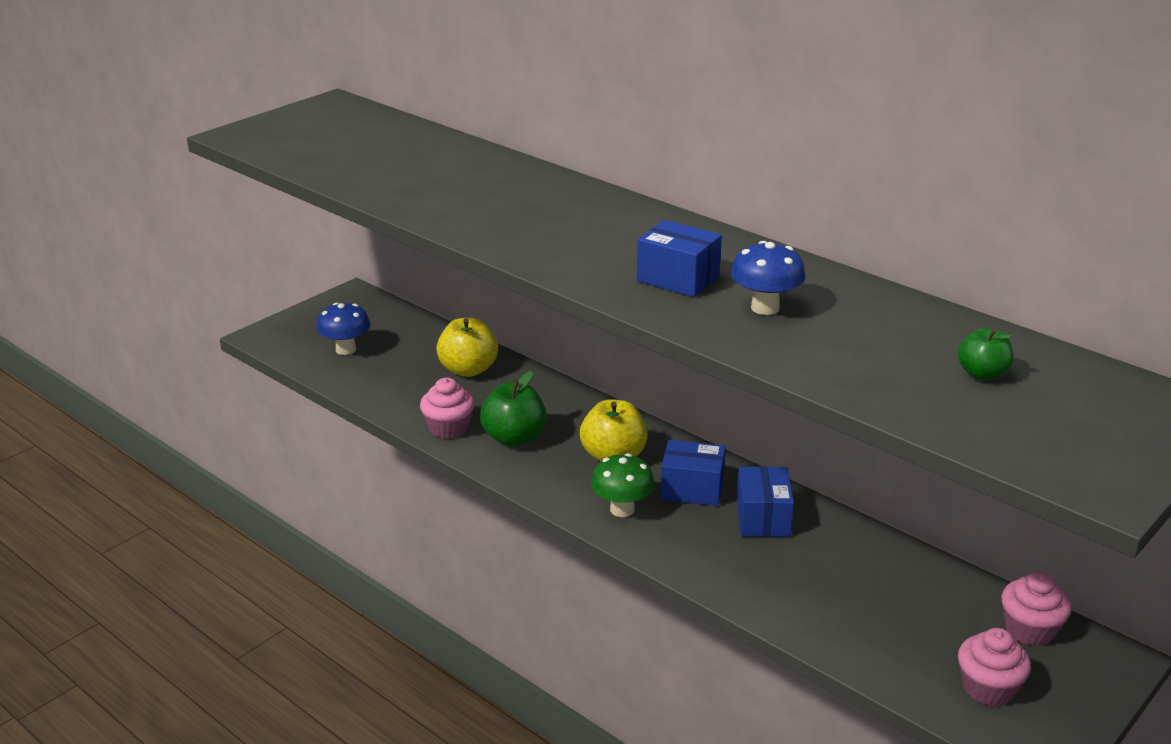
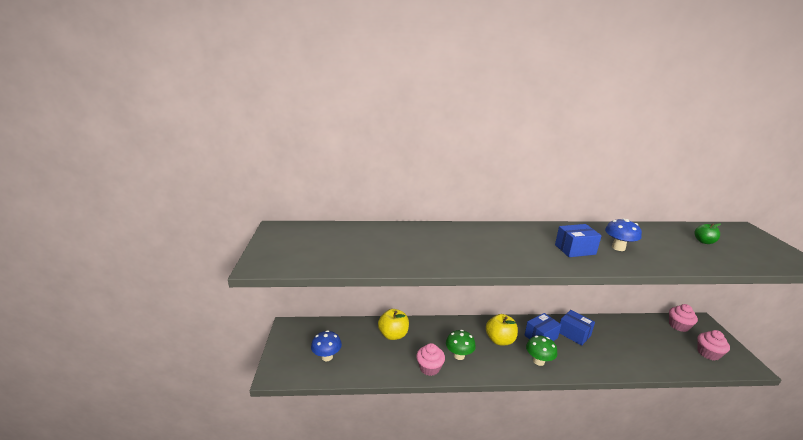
camera: 45 degrees left, 5 degrees down
green apple [480,371,547,447] -> green mushroom [446,330,476,360]

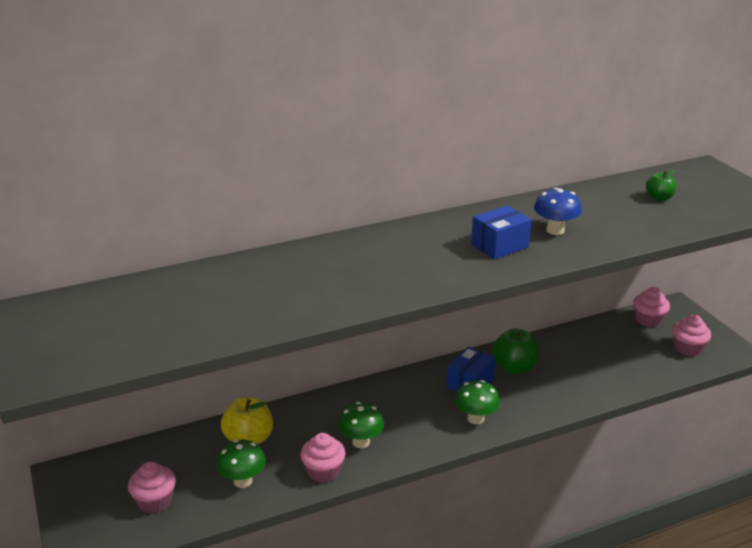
camera: 20 degrees left, 5 degrees up
blue mushroom [311,330,342,361] -> pink cupcake [128,461,176,513]
yellow apple [486,314,518,345] -> none
blue box [559,310,595,346] -> green apple [493,328,539,374]
none -> green mushroom [216,439,266,488]

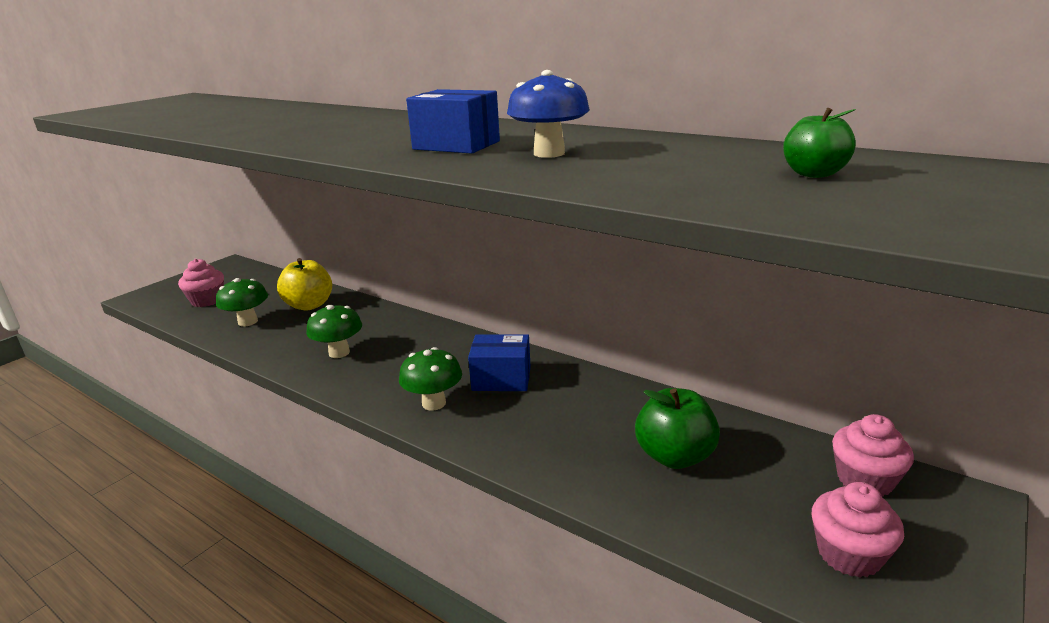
camera: 60 degrees right, 5 degrees down
pink cupcake [300,433,346,483] -> none
green apple [493,328,539,374] -> green apple moved to [635,388,720,469]

